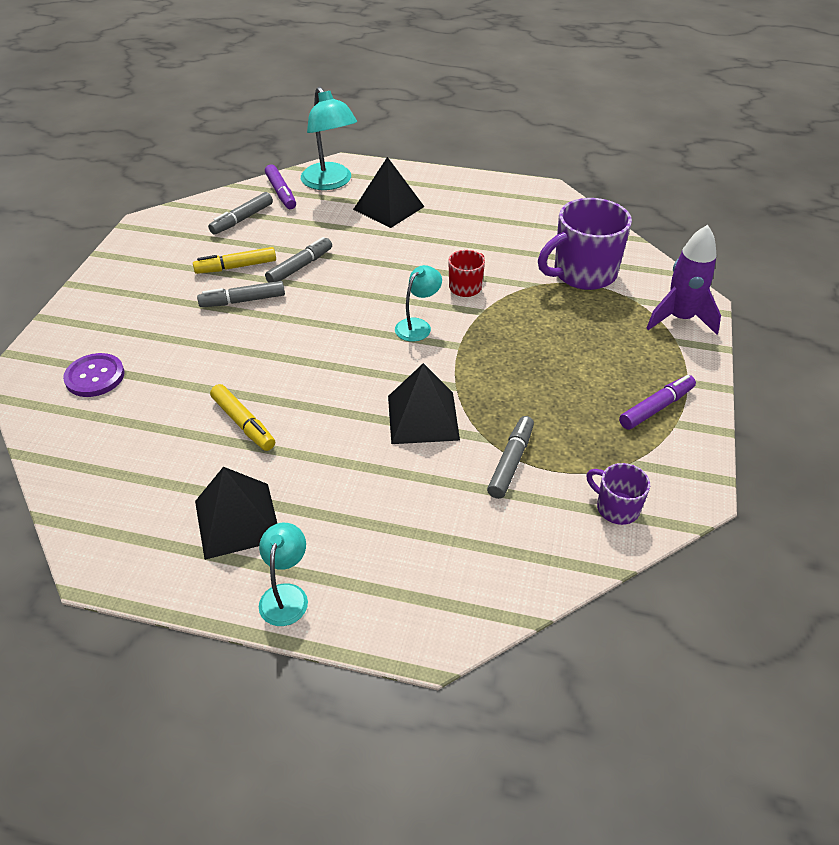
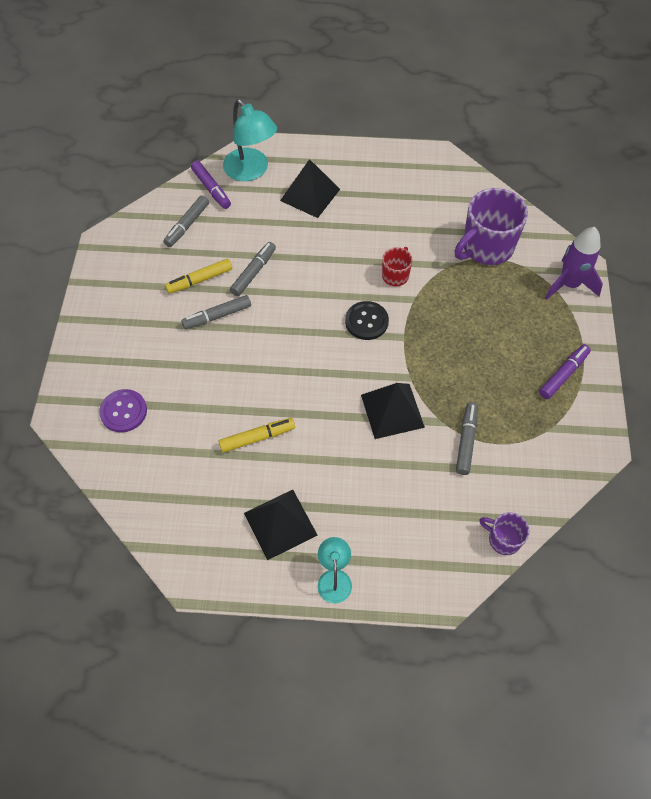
camera: 10 degrees left, 15 degrees up
yellow marker [210,384,275,451] -> yellow marker turned 60 degrees counterclockwise [219,418,295,453]
turquoise lamp [395,265,442,342] -> black button [345,301,389,340]
purple mug [586,463,650,525] -> purple mug moved to [480,512,530,555]

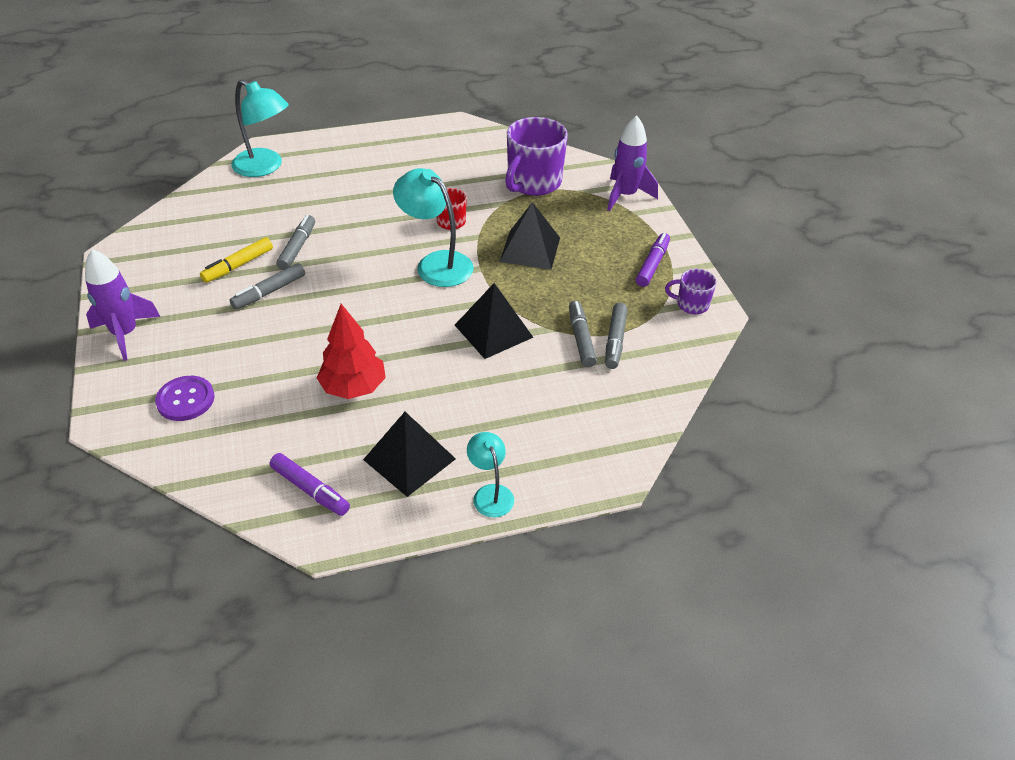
camera: 20 degrees left, 15 degrees down
grey marker [163,196,209,247] -> grey marker moved to [605,303,628,369]
purple marker [191,161,231,209] -> purple marker moved to [270,453,350,516]
yellow marker [219,418,295,453] -> red tree [317,304,386,399]
black pyramid [280,159,340,218] -> black pyramid moved to [499,202,560,270]
black button [345,301,389,340] -> turquoise lamp [393,168,474,287]
purple mug [480,512,530,555] -> purple mug moved to [665,269,717,314]
none -> purple rocket [85,249,161,361]

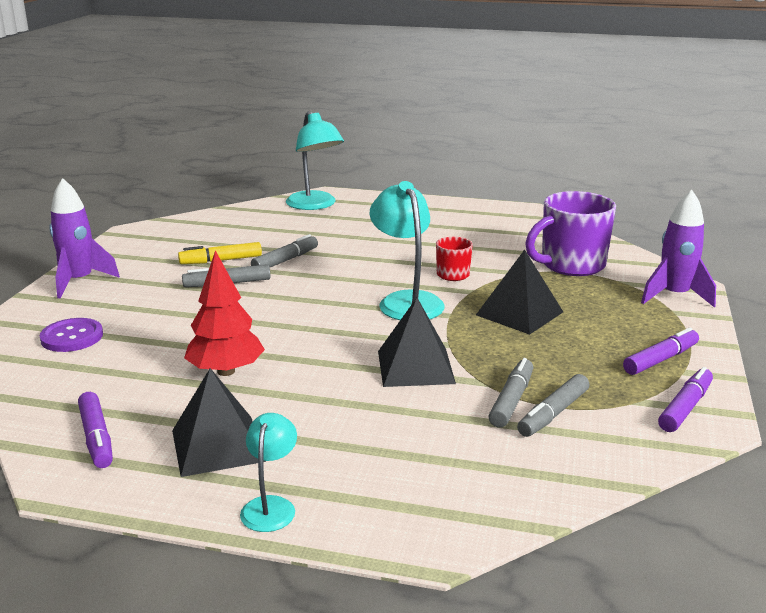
camera: 30 degrees right, 20 degrees down
purple mug [665,269,717,314] -> purple marker [658,367,713,432]

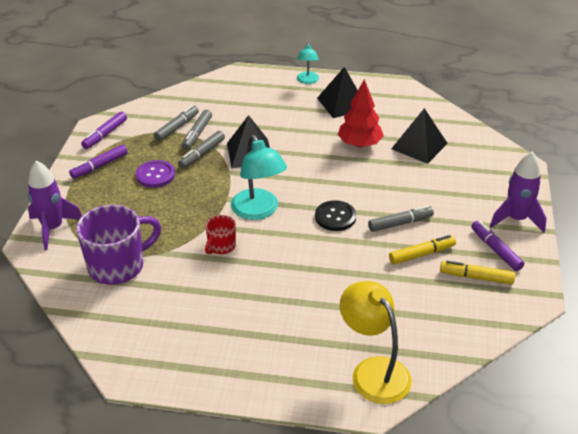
camera: 175 degrees right, 15 degrees up
purple button [40,318,103,352] -> purple button moved to [136,160,175,188]
purple marker [78,392,113,468] -> purple marker moved to [471,221,524,271]
grey marker [251,234,318,267] -> grey marker moved to [178,131,225,169]
turquoise lamp [286,111,344,210] -> yellow lamp [340,281,412,404]
black pyramid [476,250,563,335] -> black pyramid moved to [391,108,448,164]
none -> black button [315,200,356,231]
none -> yellow marker [440,261,515,284]

